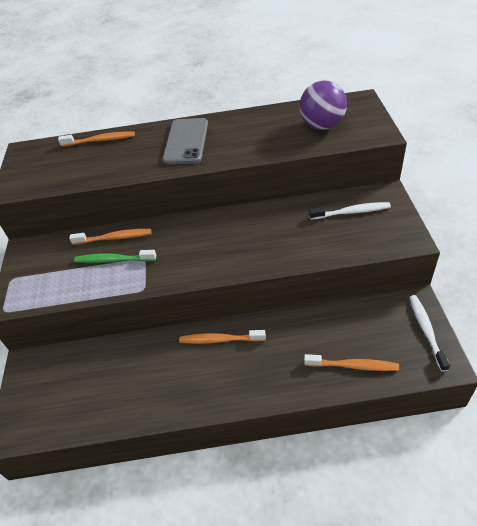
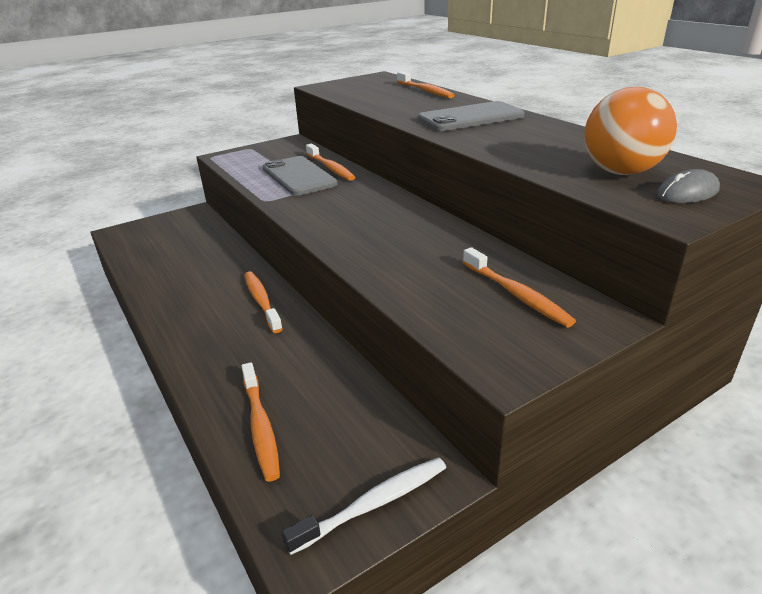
camera: 60 degrees right, 15 degrees down
green toothbrush [74,250,157,263] -> grey phone [263,156,338,196]
purple ball [299,81,347,130] -> orange ball [584,87,677,175]
white toothbrush [309,202,391,220] -> orange toothbrush [463,247,576,327]
none -> grey mouse [657,169,720,203]

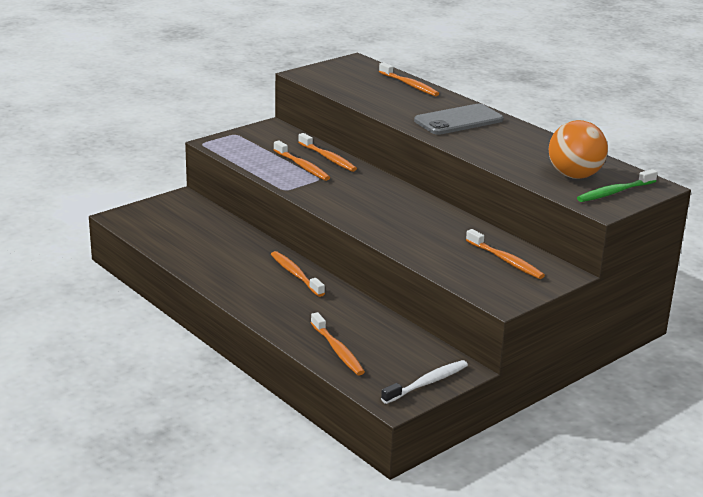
camera: 10 degrees left, 5 degrees down
grey phone [263,156,338,196] -> orange toothbrush [274,140,330,181]
grey mouse [657,169,720,203] -> green toothbrush [577,169,658,202]

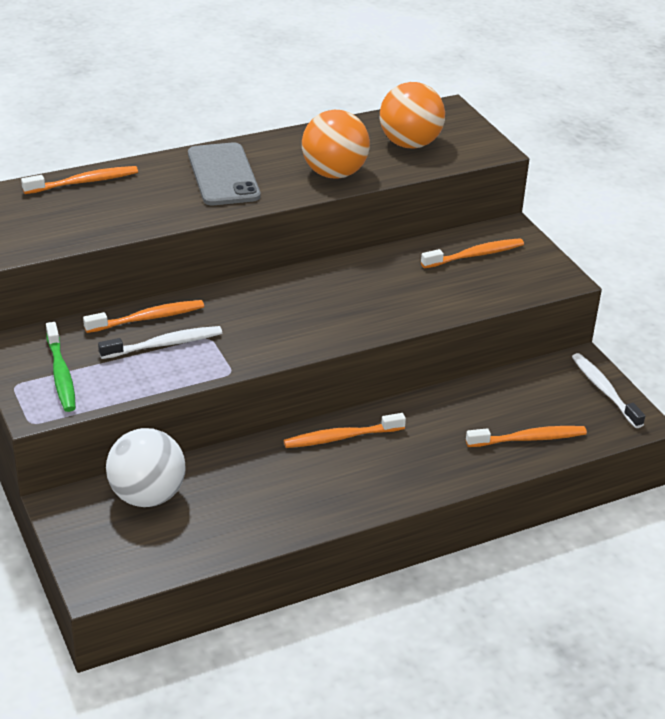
camera: 75 degrees left, 10 degrees up
orange toothbrush [274,140,330,181] -> white toothbrush [98,326,222,359]
green toothbrush [577,169,658,202] -> green toothbrush moved to [46,322,76,412]
none -> white ball [106,428,185,507]
none -> orange ball [302,110,370,179]

